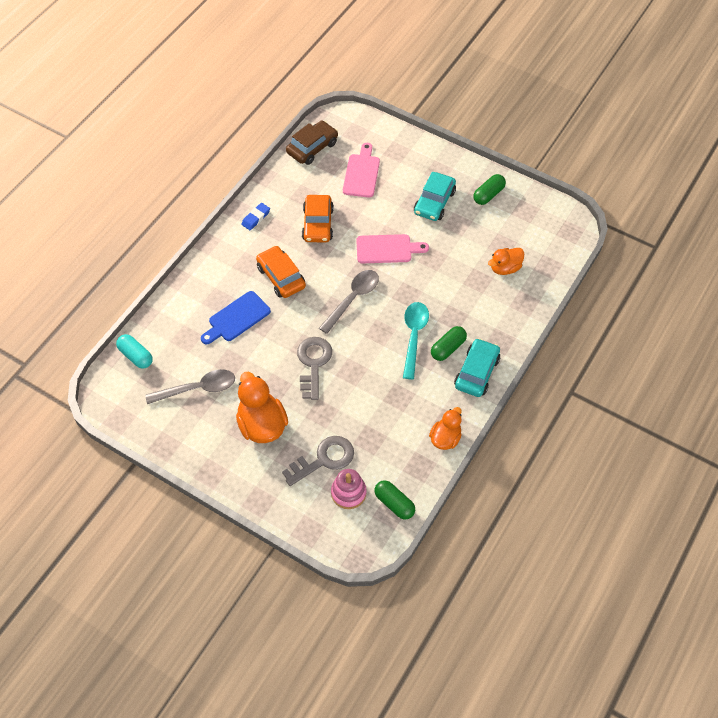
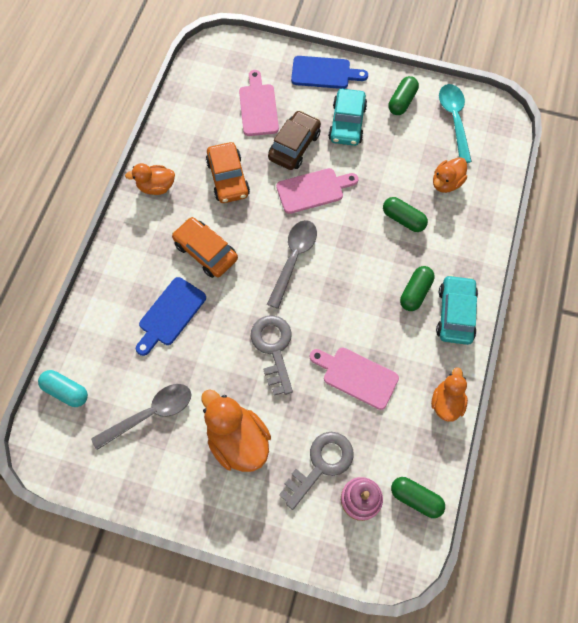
camera: 15 degrees left, 10 degrees up
blue eraser [241,203,270,230] -> orange duck [125,163,175,195]
brown car [286,121,338,165] -> brown car moved to [268,110,321,170]
turquoise spoon [403,302,429,380] -> turquoise spoon moved to [439,84,472,163]
none -> blue cutting board [291,56,368,89]
none -> pink cutting board [310,348,399,410]
none -> green capsule [383,197,428,232]

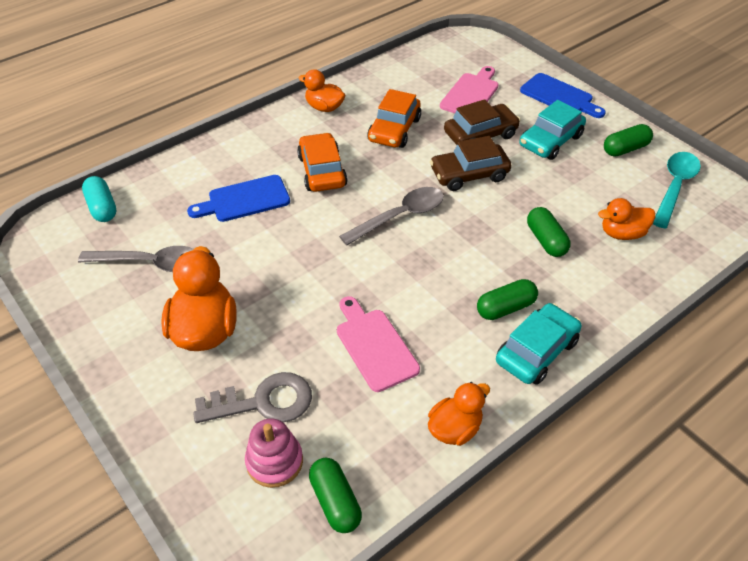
camera: 35 degrees right, 20 degrees down
grey key [251,315,293,396] -> none
pink cutting board [276,168,358,214] -> brown car [430,136,511,191]

